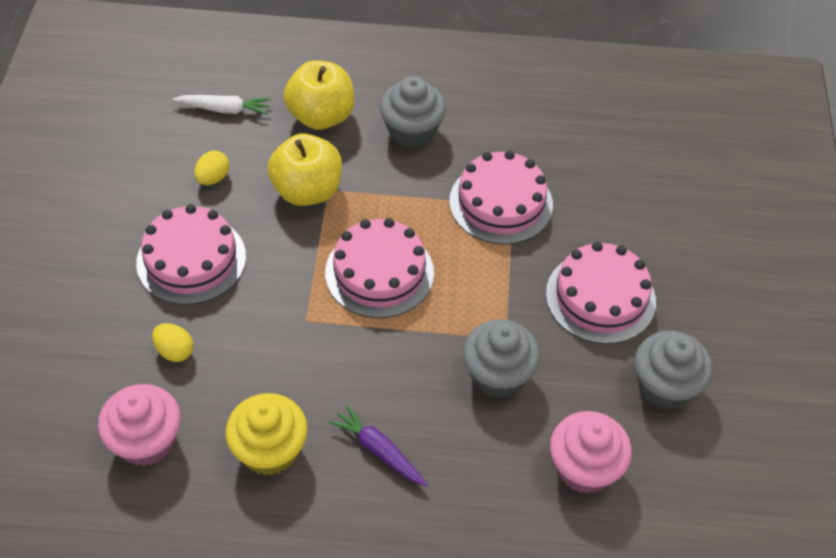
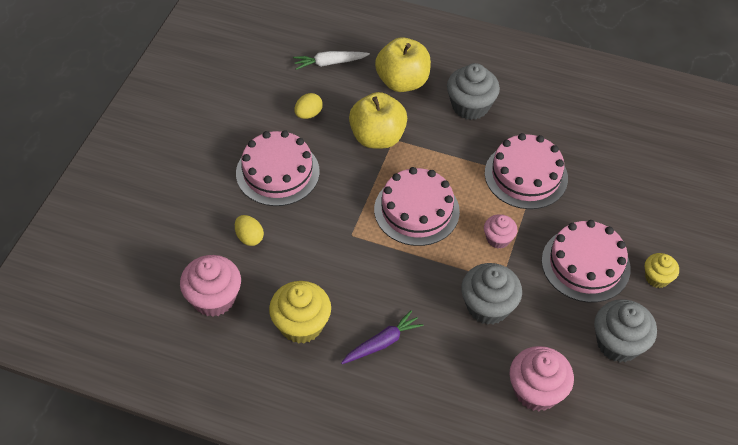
camera: 15 degrees right, 0 degrees up
white carrot [173,95,271,115] -> white carrot turned 150 degrees clockwise [293,51,370,70]
purple carrot [329,404,428,486] -> purple carrot turned 90 degrees clockwise [341,310,423,364]
none -> pink cupcake [484,214,517,249]
none -> yellow cupcake [645,253,679,288]

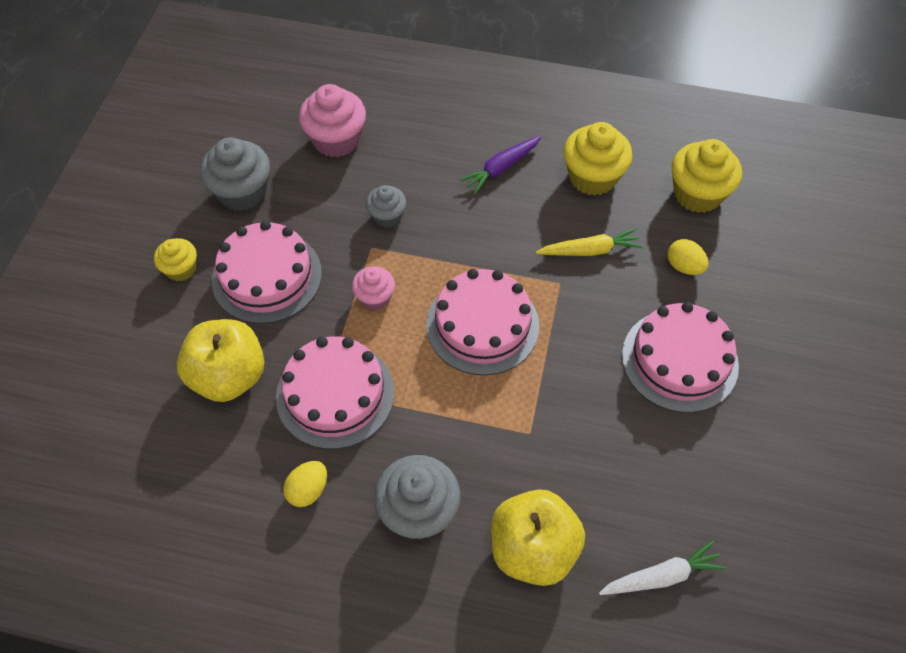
camera: 175 degrees right, 5 degrees up
pink cupcake [180,255,241,317] -> yellow cupcake [672,139,742,213]
yellow egg [294,93,323,119] -> yellow egg moved to [283,461,327,507]
yellow apple [349,92,407,149] -> yellow apple moved to [177,319,265,402]
grey cupcake [461,263,522,325] -> grey cupcake [366,185,406,228], size x0.58
none -> yellow carrot [536,228,643,256]

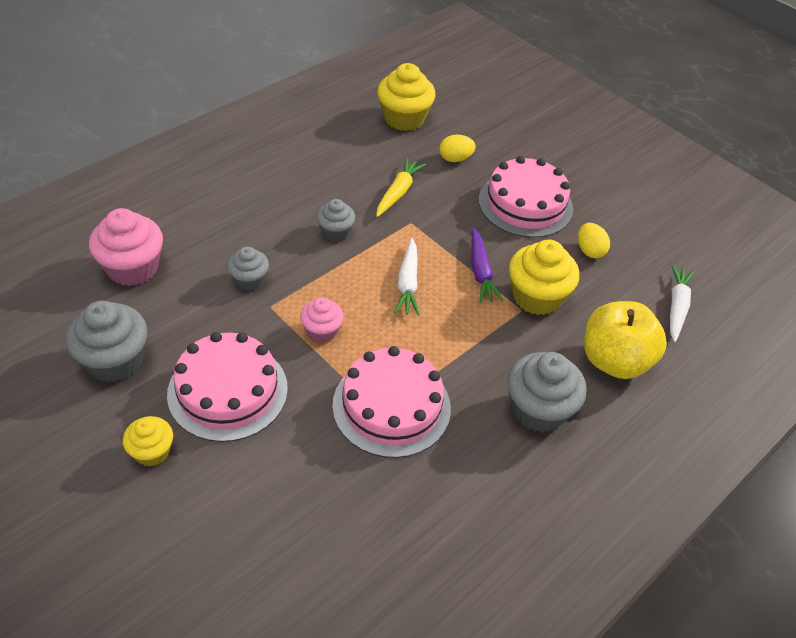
camera: 60 degrees left, 10 degrees down
yellow apple [177,319,265,402] -> none
yellow egg [283,461,327,507] -> yellow egg moved to [578,223,610,258]
pink cake [426,269,539,375] -> white carrot [394,238,420,315]
purple carrot [460,136,541,194] -> purple carrot moved to [472,228,503,303]
yellow cupcake [563,122,633,196] -> yellow cupcake moved to [509,240,579,315]
none -> grey cupcake [317,199,355,241]

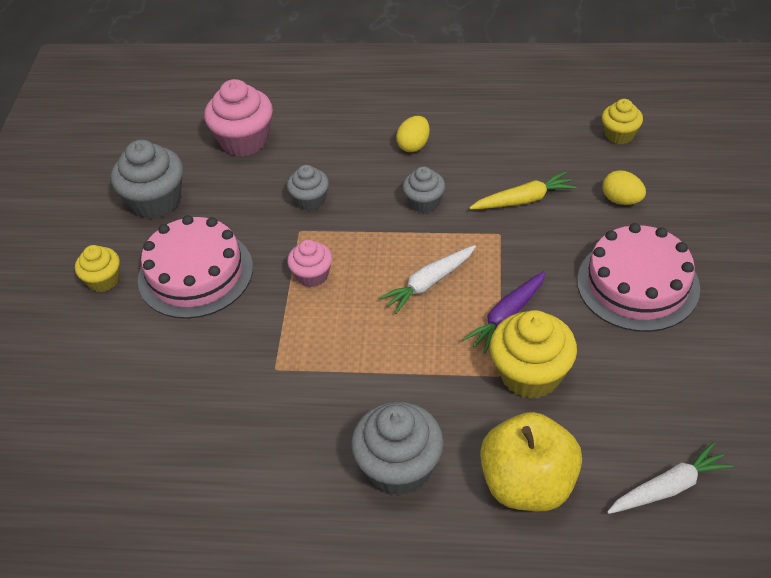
camera: 55 degrees right, 0 degrees up
pink cake [332,346,451,458] -> none
yellow cupcake [377,63,436,131] -> yellow cupcake [602,99,643,144], size x0.58
yellow egg [578,223,610,258] -> yellow egg moved to [396,116,430,152]

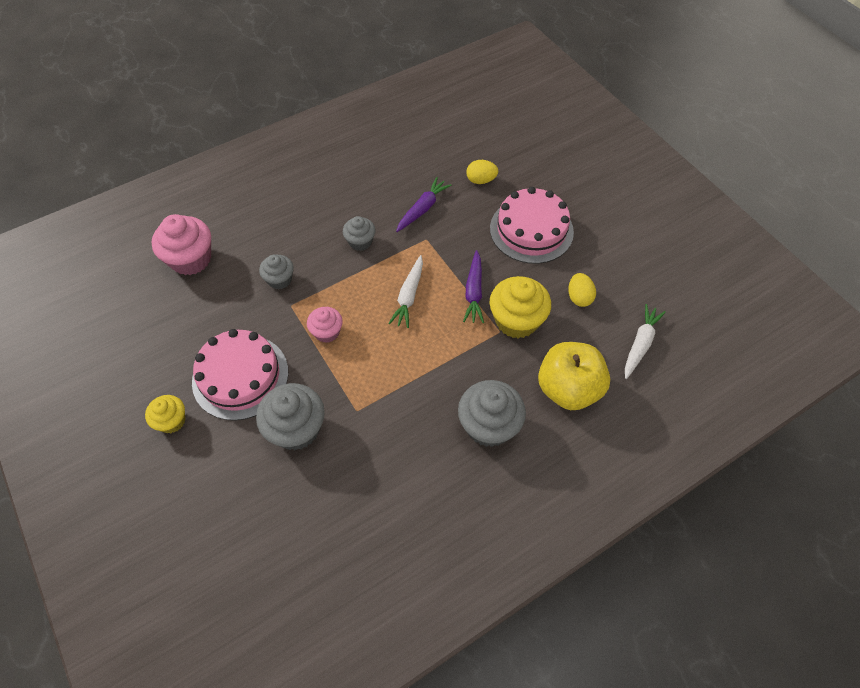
camera: 40 degrees left, 10 degrees up
grey cupcake [111,140,183,219] -> grey cupcake moved to [256,383,325,451]
yellow egg [396,116,430,152] -> yellow egg moved to [568,273,596,307]
yellow carrot [469,171,577,209] -> purple carrot [396,177,451,232]
yellow cupcake [602,99,643,144] -> none

